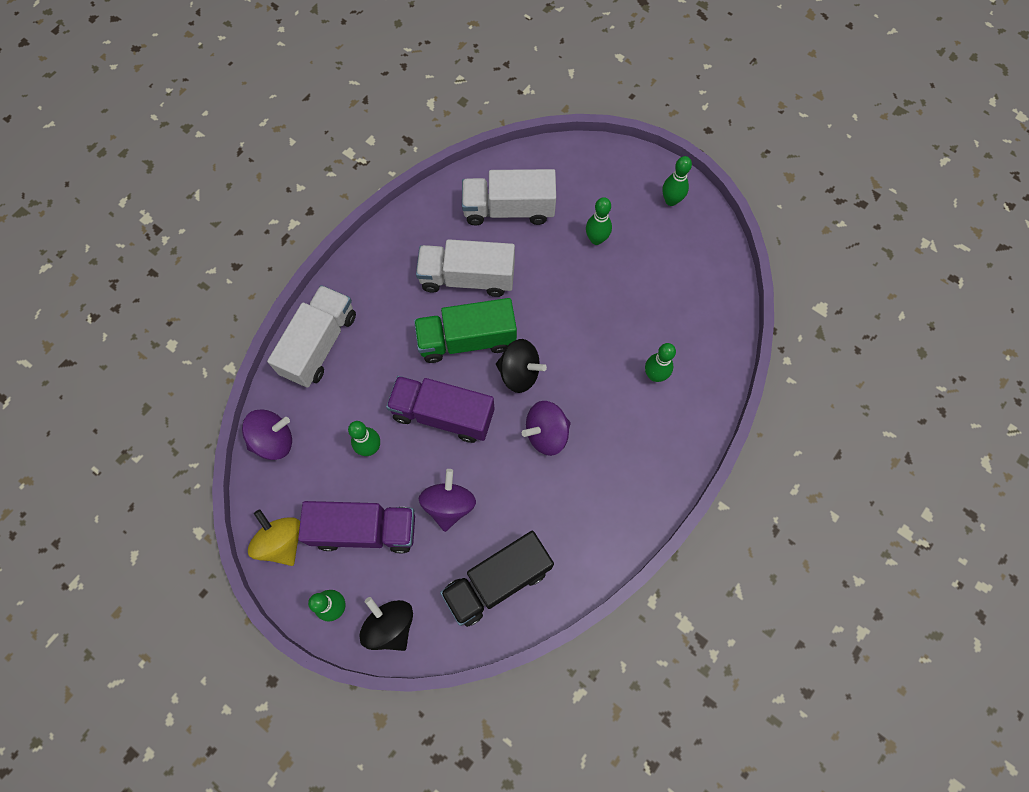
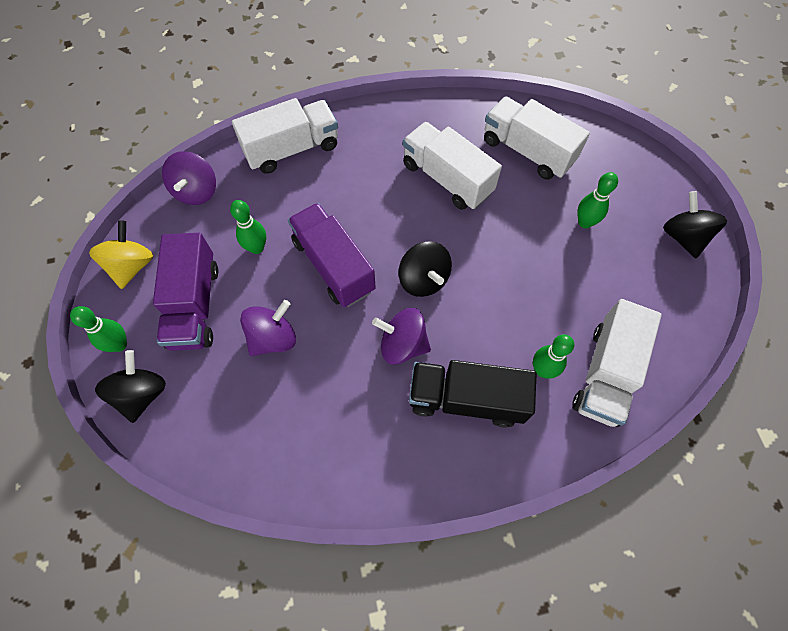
camera: 40 degrees right, 5 degrees down
purple spinning top [242,409,292,460] -> purple spinning top turned 75 degrees clockwise [162,151,216,205]
purple truck [298,501,415,553] -> purple truck turned 45 degrees clockwise [153,233,218,351]
green truck [414,298,517,363] -> none
black truck [440,531,554,627] -> black truck moved to [409,360,536,428]
green bowling pin [662,156,692,206] -> black spinning top [663,191,727,258]
none -> white truck [572,299,662,427]

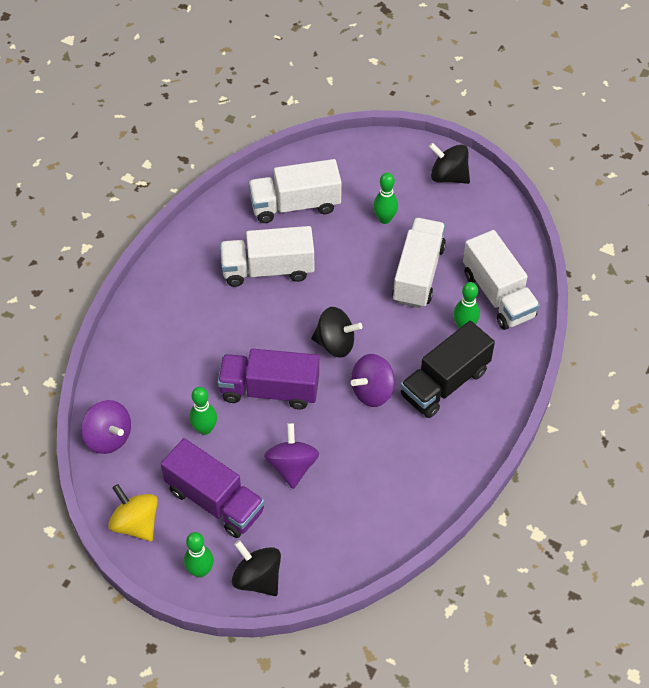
camera: 50 degrees left, 10 degrees down
white truck [232,98,338,174] -> white truck moved to [392,218,446,308]

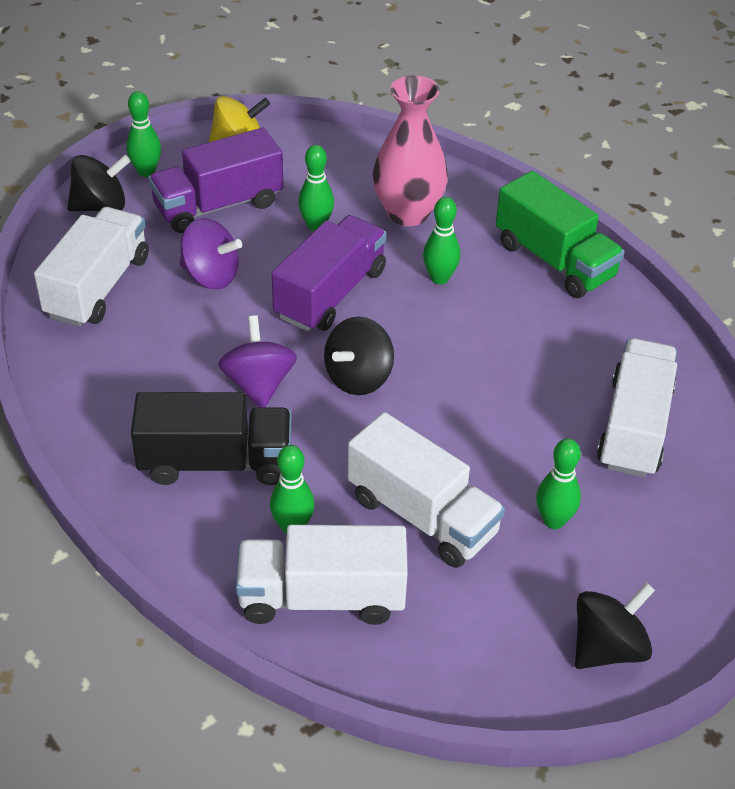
camera: 115 degrees right, 10 degrees down
purple spinning top [81,400,131,454] -> none
white truck [220,226,314,287] -> white truck moved to [34,207,149,327]
black truck [400,321,495,418] -> black truck turned 105 degrees clockwise [131,392,292,485]
none -> pink vase [373,75,448,226]
none -> green bowling pin [423,197,460,285]
none -> green truck [496,171,624,298]

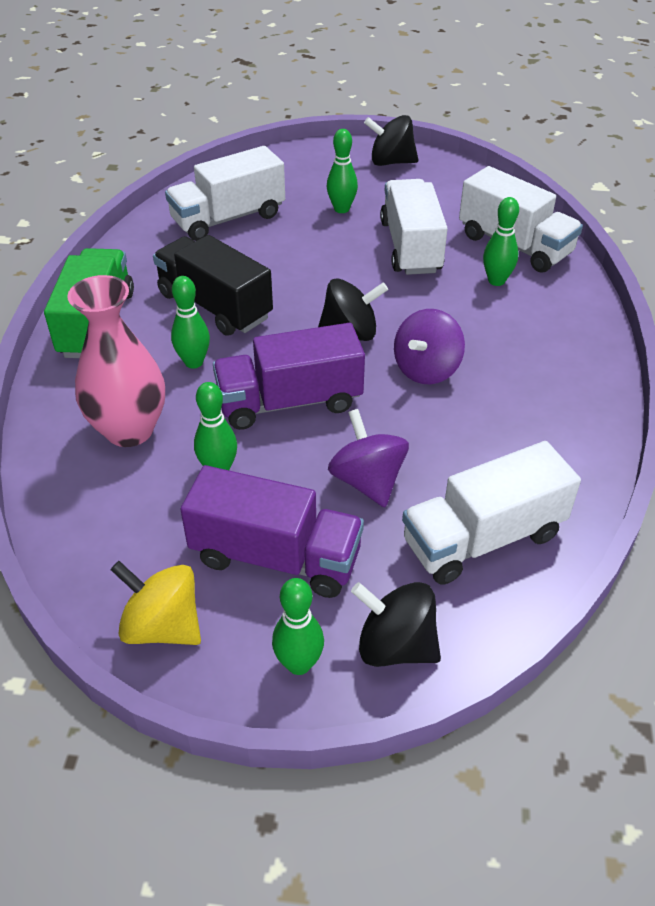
camera: 135 degrees left, 0 degrees up
black truck [131,392,292,485] -> black truck moved to [153,235,273,336]

